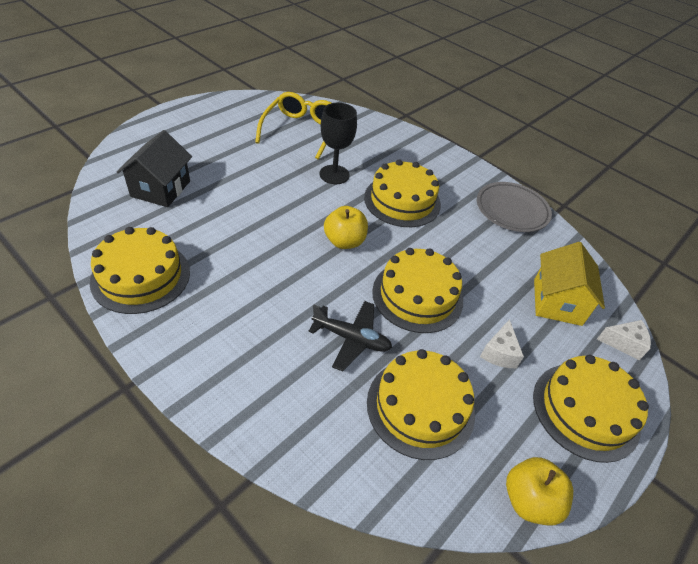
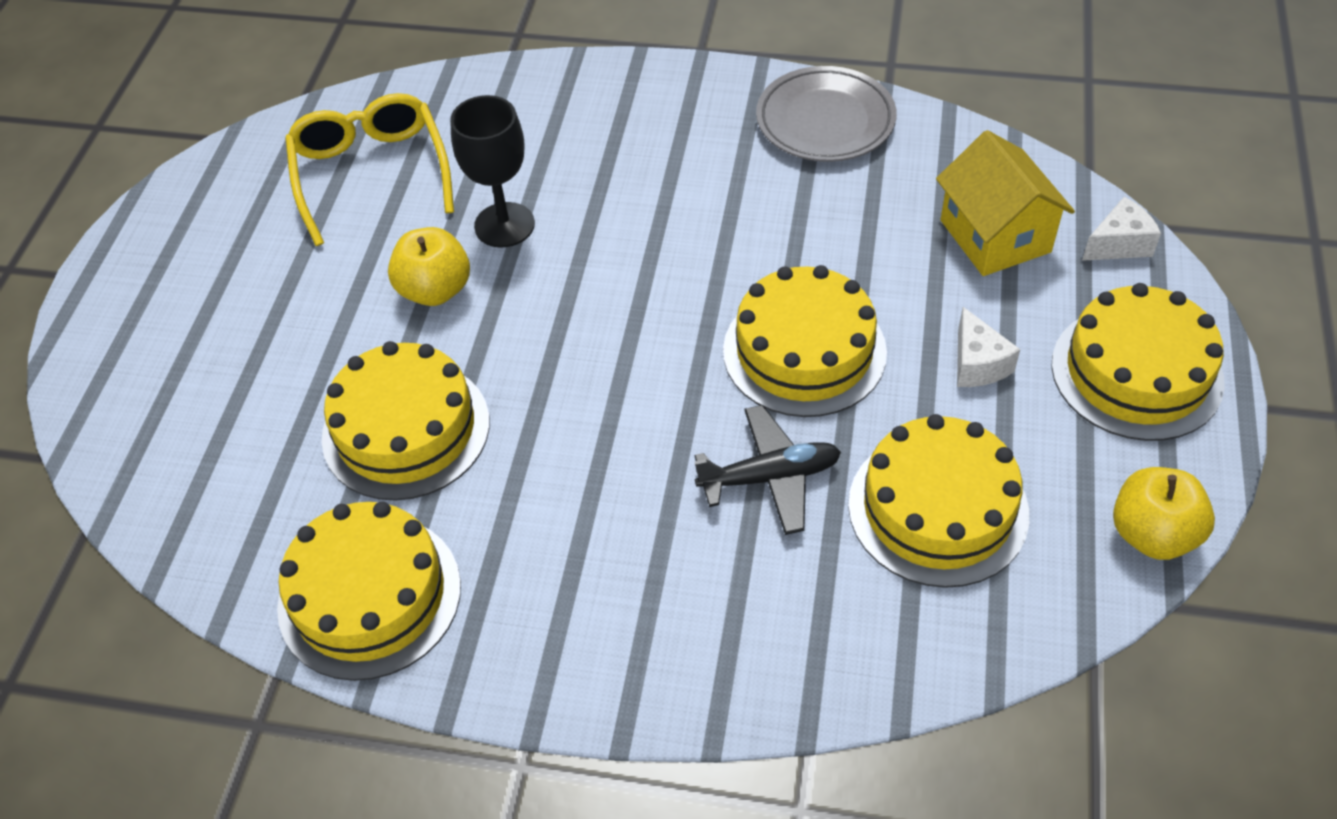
camera: 25 degrees left, 5 degrees up
black house [116,130,192,207] -> none
yellow apple [324,206,368,249] -> yellow apple moved to [388,227,470,306]
yellow cake [364,159,441,227] -> yellow cake moved to [322,341,490,501]

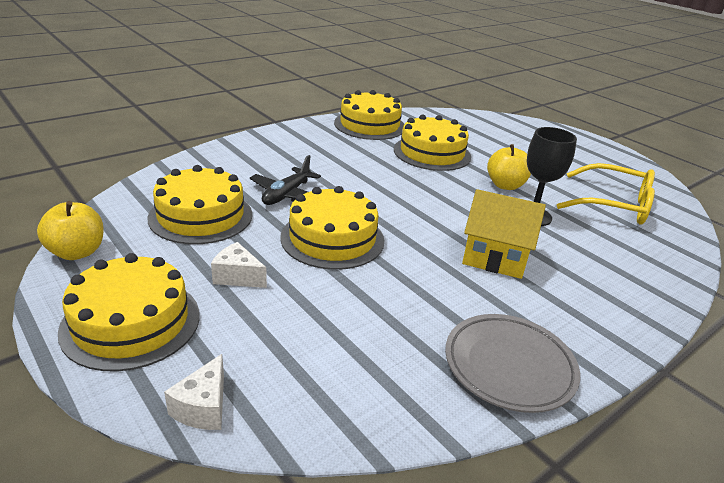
camera: 125 degrees right, 20 degrees down
yellow house [936,130,1075,276] -> yellow house moved to [462,189,546,279]

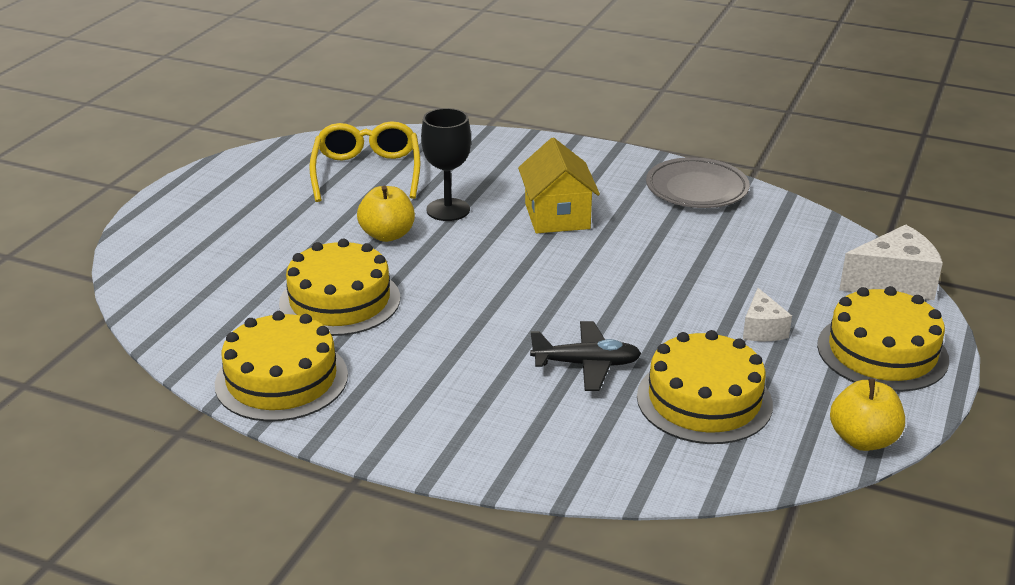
camera: 115 degrees left, 0 degrees up
white cheese [164,354,224,430] -> white cheese [839,225,943,300], size x1.71
yellow cake [280,186,384,270] -> none

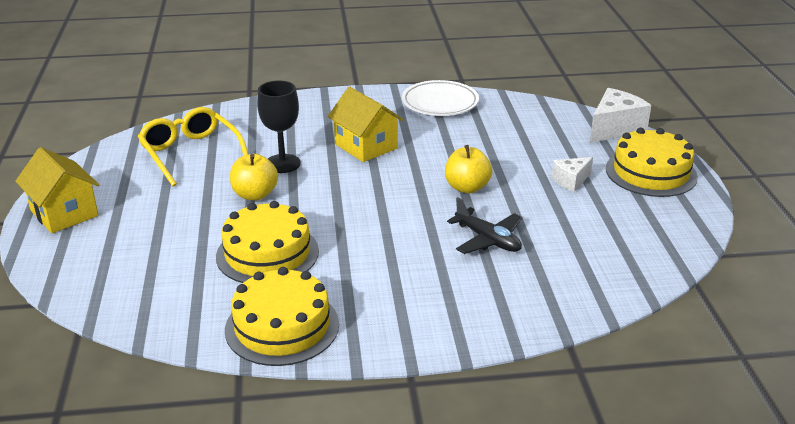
camera: 30 degrees left, 0 degrees up
black plane [530,321,641,391] -> black plane turned 75 degrees clockwise [447,197,522,254]
yellow cake [637,330,773,444] -> none
grey plate [646,157,750,208] -> white plate [402,80,479,116]
white cheese [743,288,792,341] -> white cheese turned 90 degrees clockwise [552,157,593,192]
yellow apple [830,379,905,451] -> yellow apple moved to [445,145,493,193]
none -> yellow house [15,147,99,233]

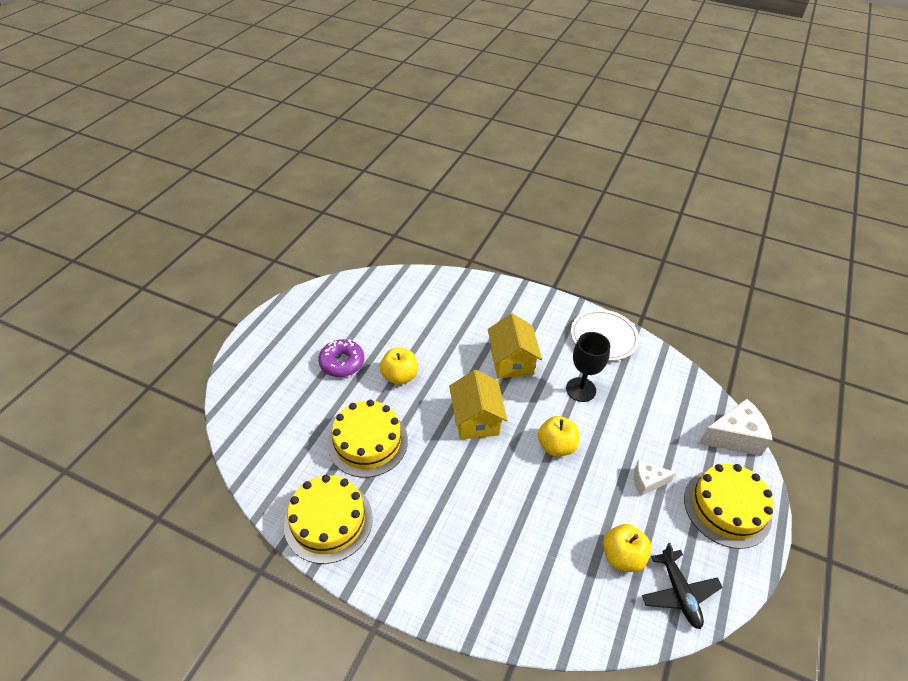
camera: 30 degrees right, 15 degrees up
yellow house [15,147,99,233] -> yellow house moved to [449,370,507,440]
yellow glasses [138,107,248,186] -> none
black goblet [257,81,301,173] -> black goblet moved to [566,332,611,402]
black plane [447,197,522,254] -> black plane moved to [642,543,723,629]
none -> purple donut [318,339,364,377]
none -> yellow apple [603,524,651,572]

